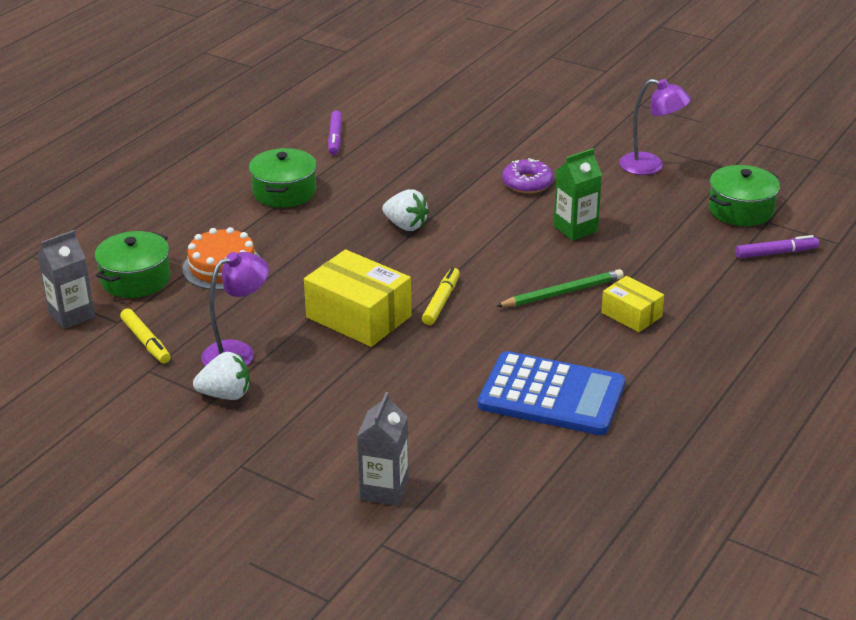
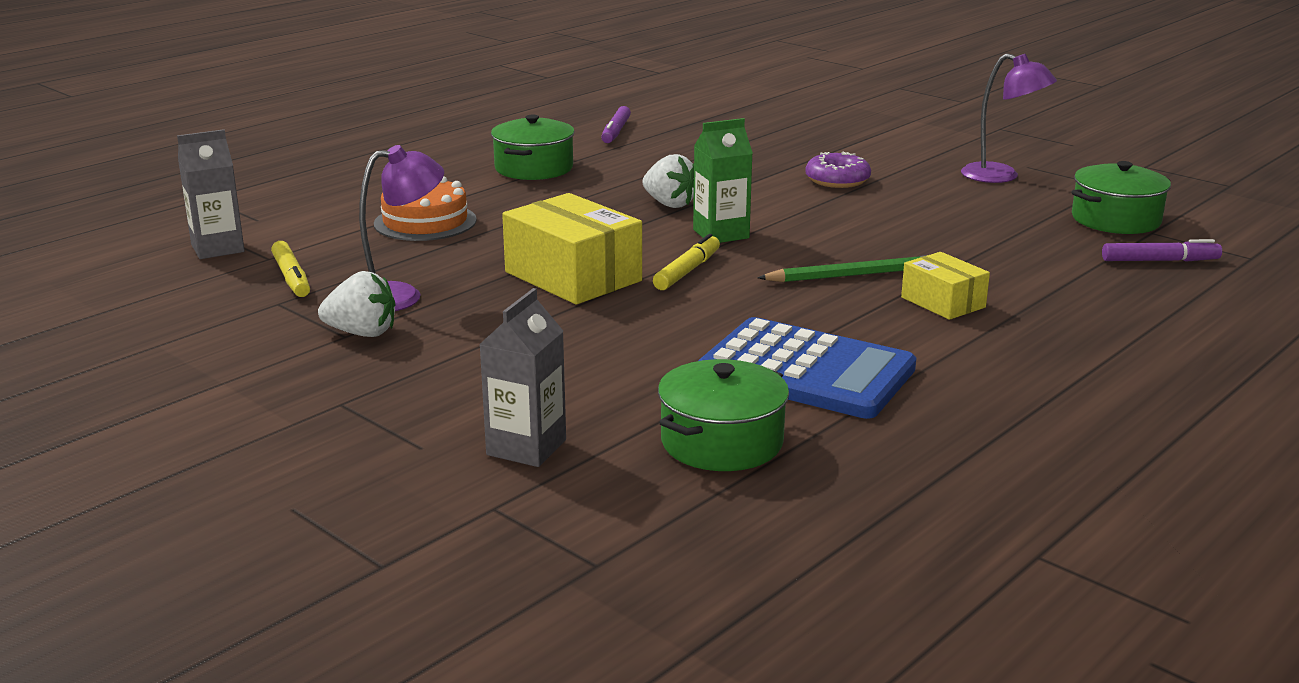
camera: 10 degrees right, 10 degrees down
green pot [95,231,171,298] -> green pot moved to [658,359,789,471]
green carton [554,148,602,241] -> green carton moved to [693,118,753,243]

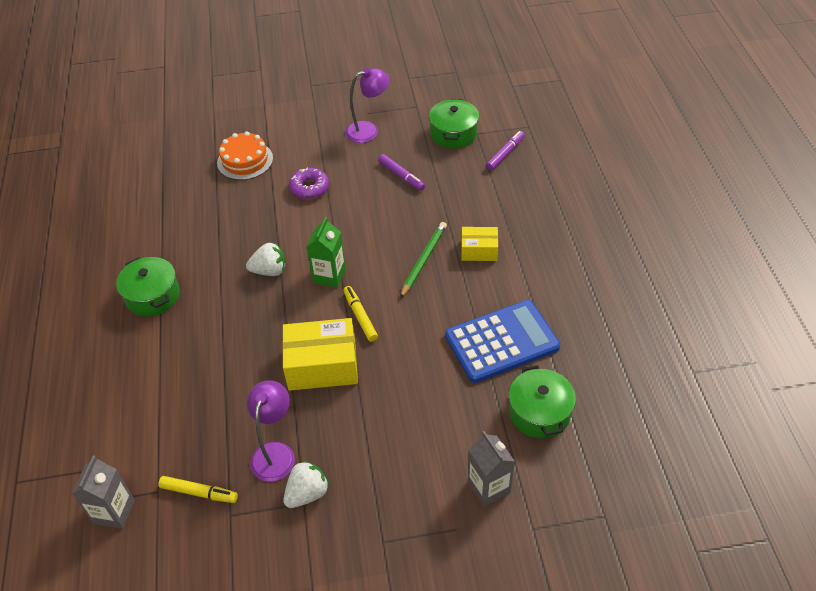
camera: 50 degrees left, 25 degrees up
orange cake [374,176,477,241] -> orange cake moved to [217,131,273,180]
purple marker [601,106,631,143] -> purple marker moved to [378,154,425,191]

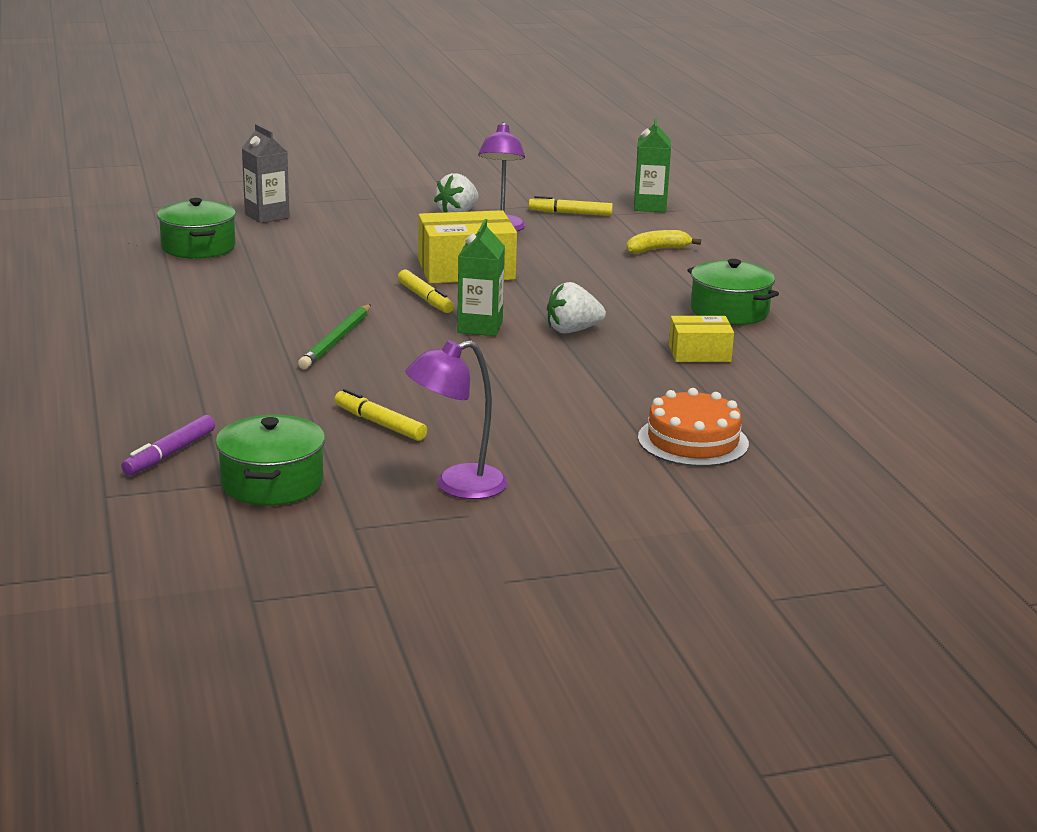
camera: 170 degrees right, 25 degrees down
grey carton [72,456,135,529] -> green carton [634,118,671,212]
purple donut [289,168,329,199] -> none
purple marker [378,154,425,191] -> yellow marker [334,388,427,441]
blue calculator [445,300,560,383] -> none
yellow box [461,227,498,261] -> yellow box moved to [669,316,734,362]
none -> yellow banana [626,230,701,254]

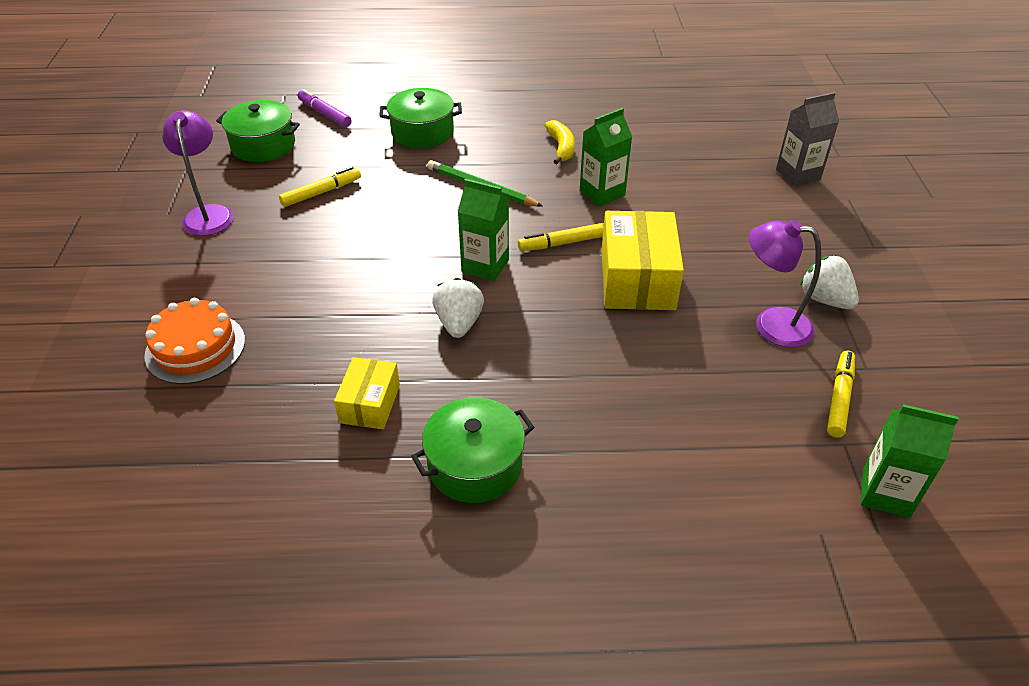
camera: 105 degrees right, 20 degrees up
green pot [157,198,236,259] -> green pot moved to [379,88,462,148]
yellow banana [626,230,701,254] -> yellow banana moved to [545,120,575,165]
none -> green carton [580,108,632,207]

